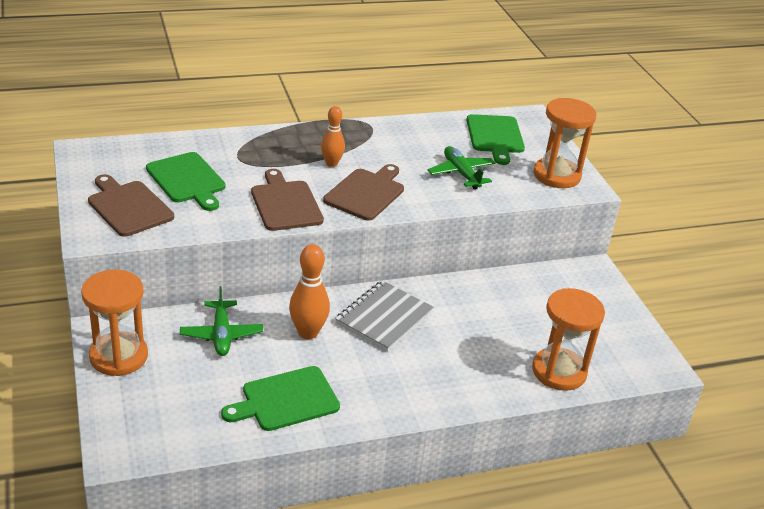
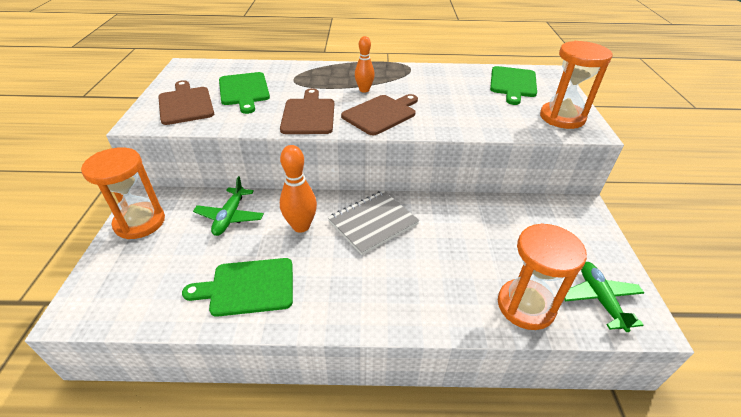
camera: 20 degrees right, 5 degrees up
green plane [428,146,495,189] -> green plane moved to [564,262,644,332]

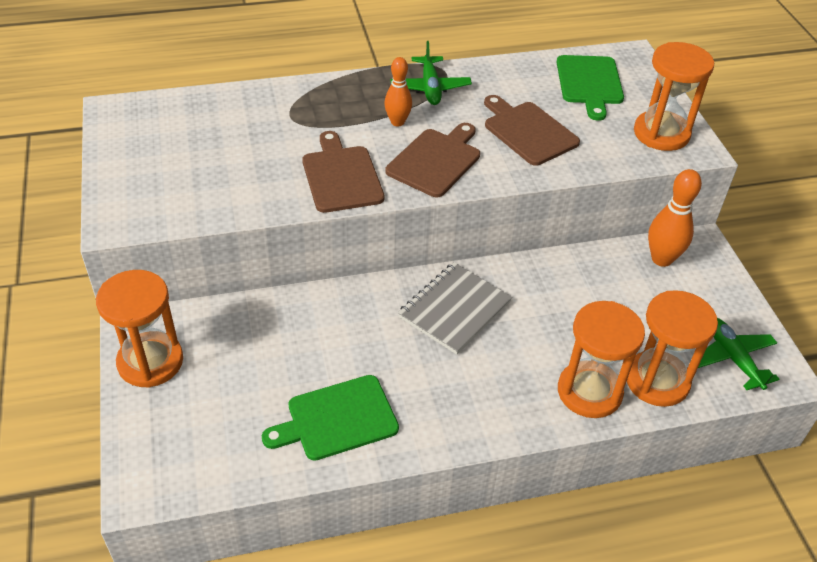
camera: 15 degrees left, 5 degrees up
brown cutting board [158,80,214,125] -> brown cutting board moved to [484,95,580,166]
green plane [193,176,264,236] -> green plane moved to [391,41,472,105]
green cutting board [219,72,270,114] -> none
orange bowling pin [280,145,317,233] -> orange bowling pin moved to [648,169,702,267]
none -> orange hourglass [558,301,645,418]

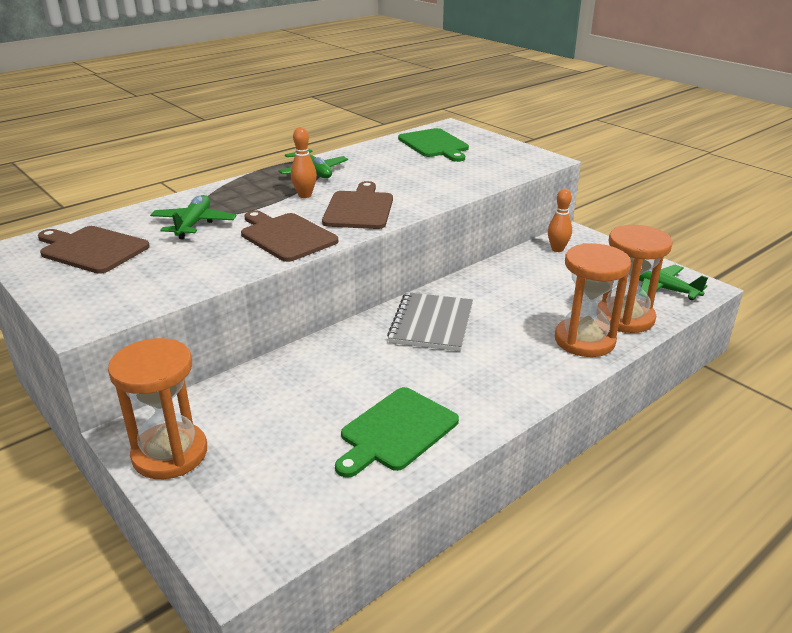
camera: 25 degrees left, 15 degrees down
brown cutting board [484,95,580,166] -> brown cutting board moved to [38,226,150,274]
orange hourglass [634,42,714,151] -> none
orange bowling pin [648,169,702,267] -> orange bowling pin [548,189,572,252], size x0.66
none -> green plane [150,195,236,239]

